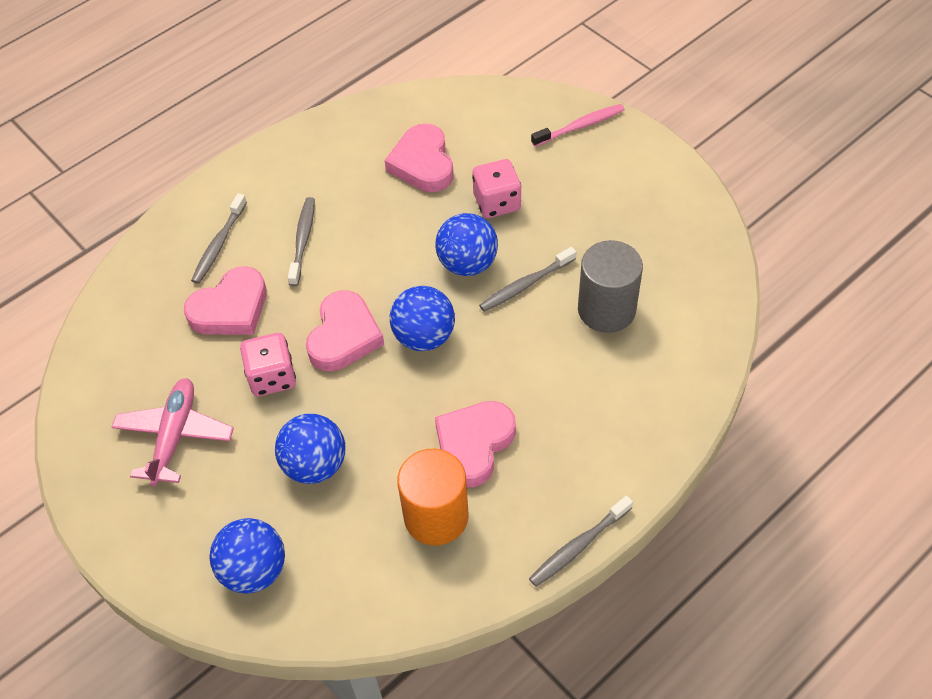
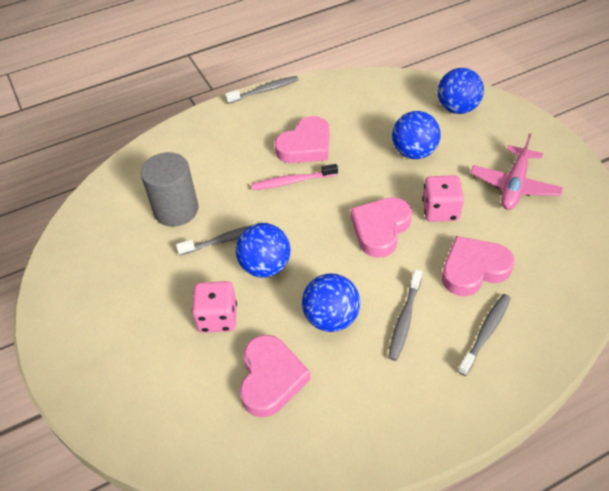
camera: 165 degrees left, 5 degrees down
blue ball [390,286,455,351] -> blue ball moved to [302,274,360,332]
orange cylinder [397,449,469,546] -> none
pink toothbrush [531,104,625,147] -> pink toothbrush moved to [251,164,338,190]

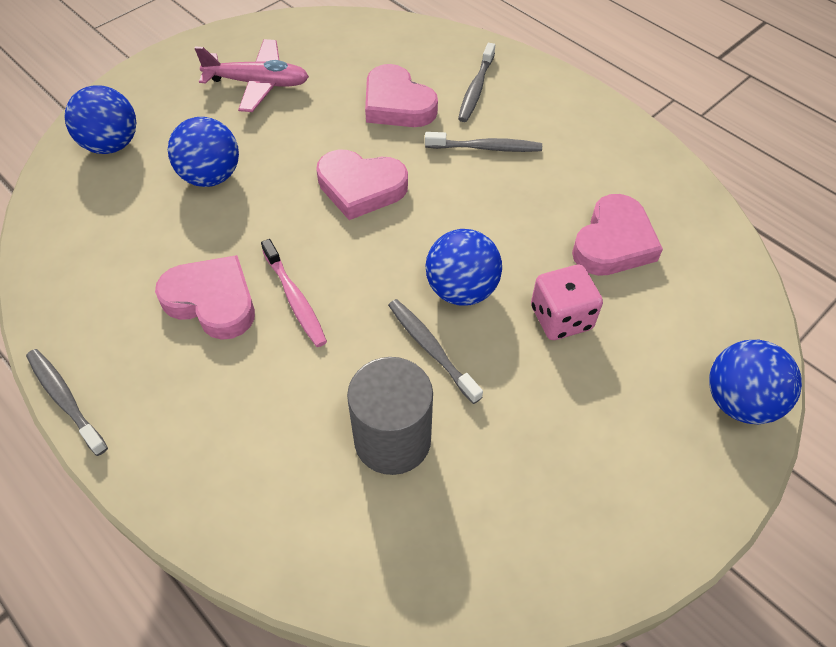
camera: 110 degrees left, 5 degrees up
pink heart [240,335,311,417] -> pink heart turned 135 degrees clockwise [572,194,663,276]
blue ball [302,274,360,332] -> blue ball moved to [709,340,802,424]
pink dice [422,175,464,222] -> none
grey toothbrush [458,294,511,376] -> grey toothbrush turned 90 degrees counterclockwise [458,43,495,122]

